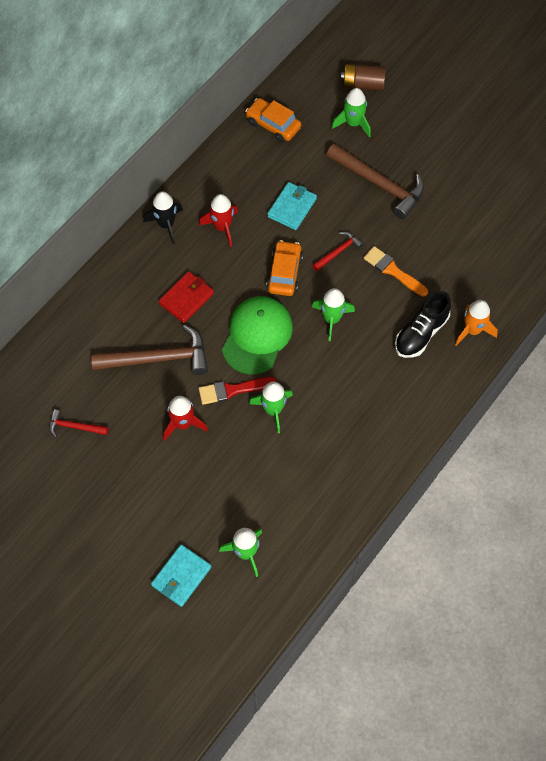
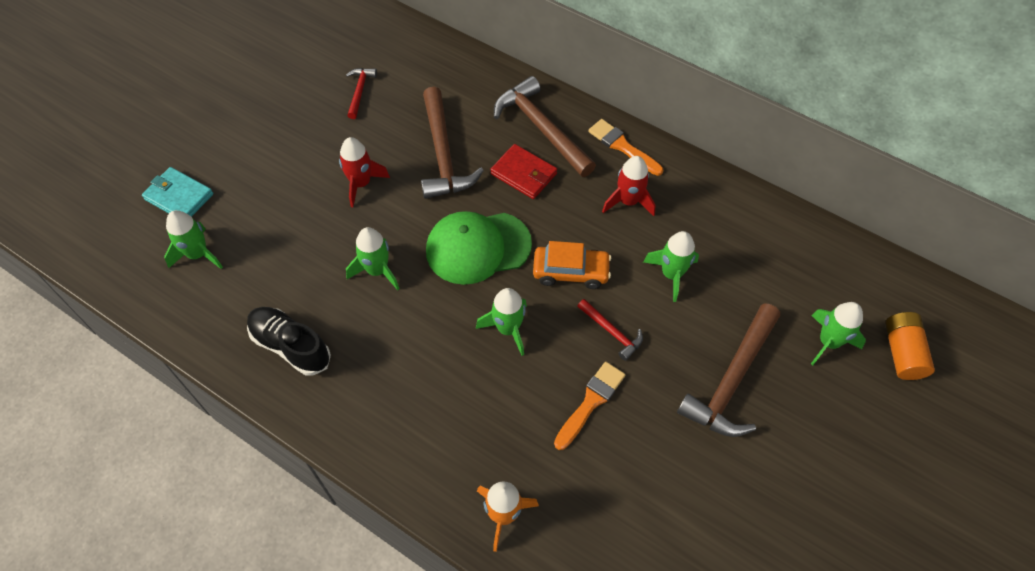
camera: 85 degrees right, 5 degrees down
black rocket [143,191,183,244] -> orange brush [588,119,663,176]
red brush [199,377,277,405] -> none
green cap [222,296,293,374] -> green cap turned 150 degrees clockwise [426,211,532,285]
orange car [245,98,301,143] -> none
turquoise wallet [267,182,317,230] -> green rocket [643,231,699,302]
brown battery [341,64,386,90] -> orange battery [885,312,935,380]
black shoe [395,291,451,358] -> black shoe moved to [247,307,331,376]
none -> brown hammer [494,76,596,177]

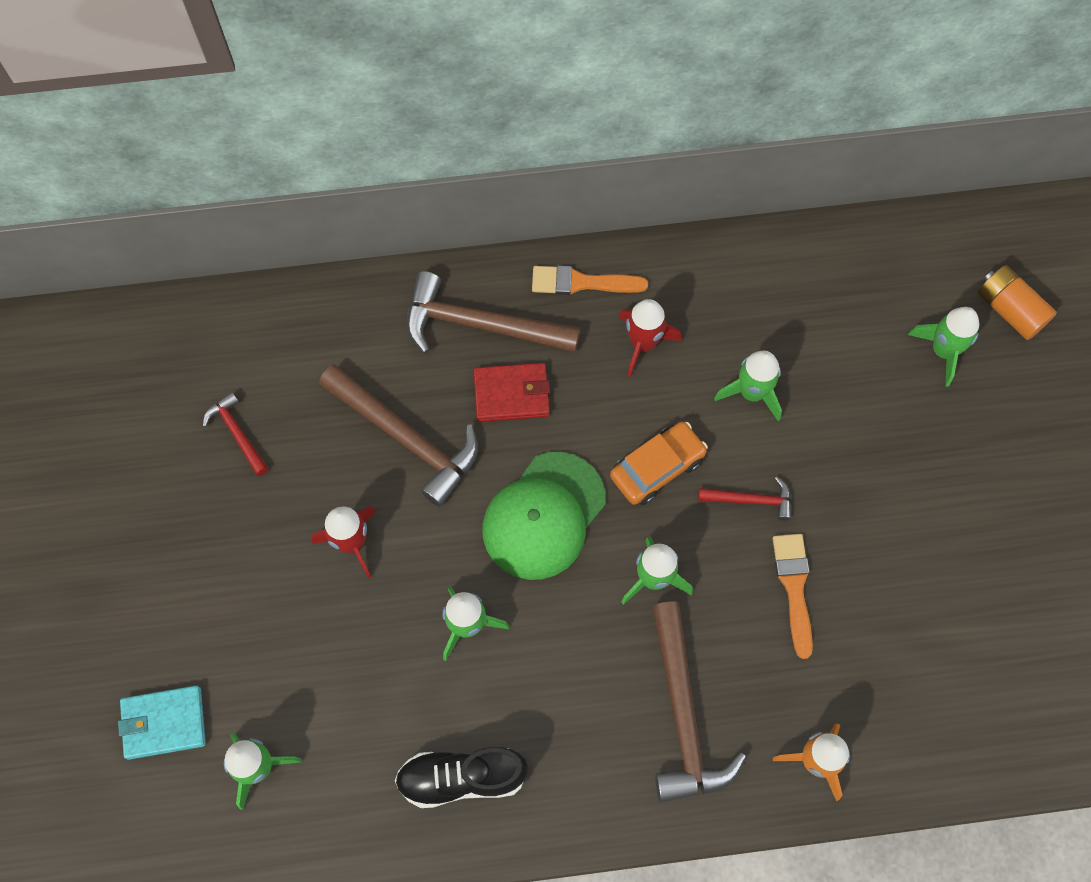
camera: 40 degrees left, 10 degrees up
brown hammer [677,303,780,437] -> brown hammer moved to [652,601,746,802]

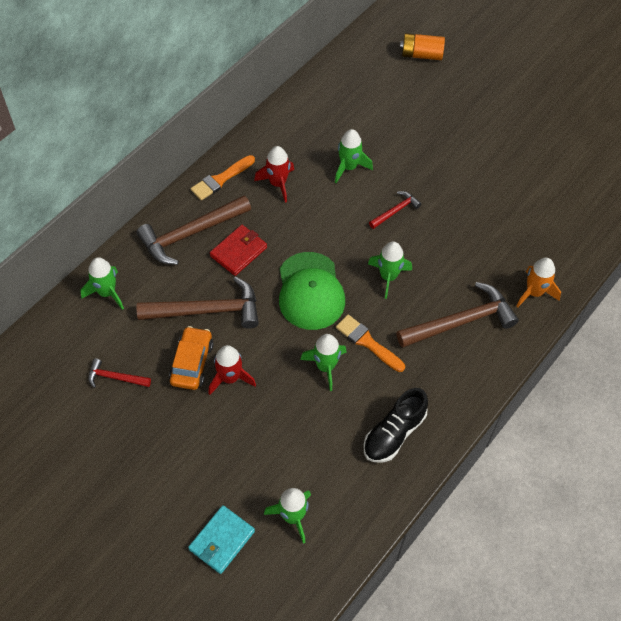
camera: 45 degrees left, 10 degrees down
orange car [610,422,708,505] -> orange car moved to [169,326,214,390]
brown hammer [652,601,746,802] -> brown hammer turned 60 degrees counterclockwise [396,282,519,348]
orange brush [773,534,813,659] -> orange brush moved to [336,315,405,372]
green rocket [908,307,979,387] -> green rocket moved to [81,257,124,310]

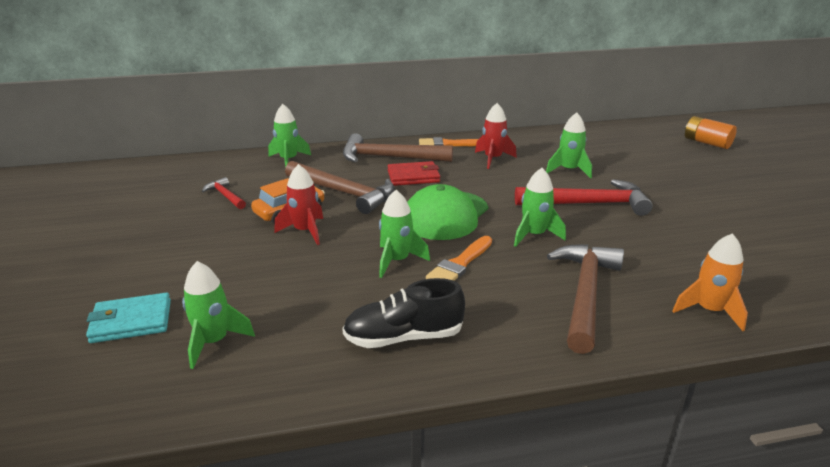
camera: 40 degrees right, 30 degrees down
orange brush [336,315,405,372] -> orange brush turned 135 degrees counterclockwise [426,236,492,281]
red hammer [369,191,422,229] -> red hammer [515,179,653,216], size x1.97
brown hammer [396,282,519,348] -> brown hammer turned 90 degrees counterclockwise [547,244,624,354]

